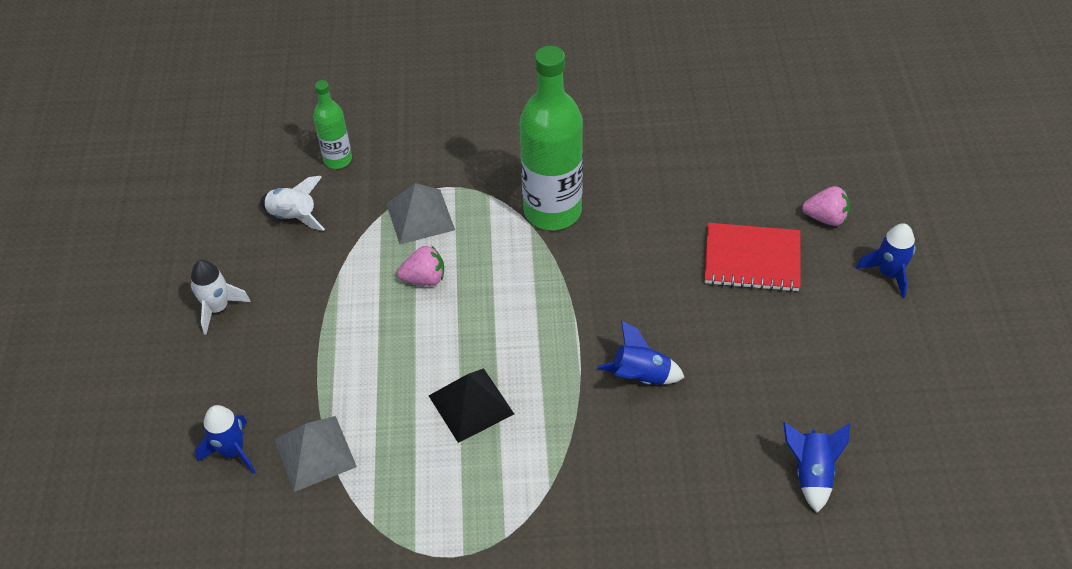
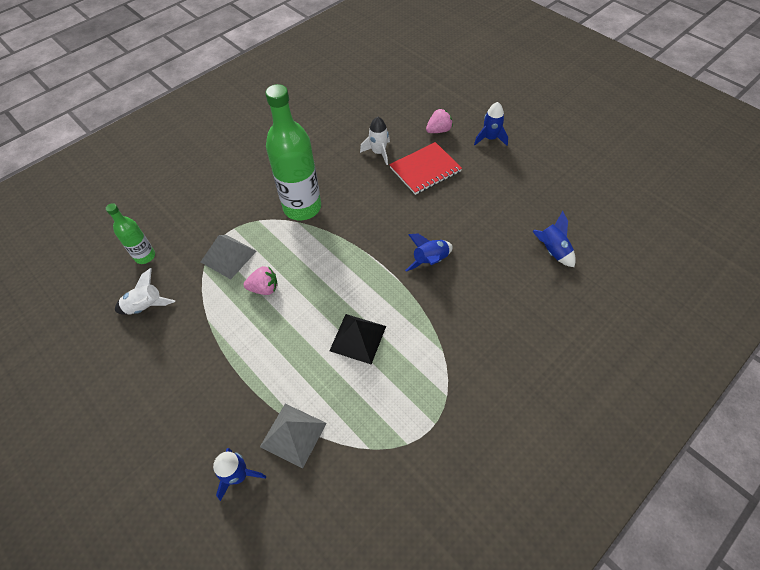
camera: 40 degrees left, 5 degrees up
white rocket [190,260,251,335] -> white rocket moved to [360,117,390,165]
pink strawberry [397,245,444,286] -> pink strawberry turned 45 degrees clockwise [244,266,278,295]

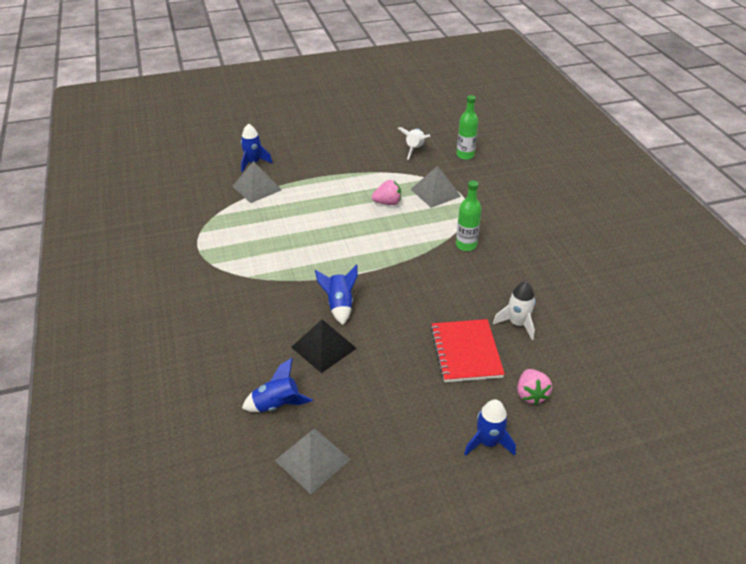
camera: 115 degrees right, 15 degrees down
pink strawberry [244,266,278,295] -> pink strawberry turned 120 degrees counterclockwise [372,180,401,205]
green bottle [265,84,321,220] -> green bottle [456,180,482,251], size x0.51
black pyramid [329,314,386,364] -> black pyramid moved to [291,319,357,373]
none -> grey pyramid [275,428,351,494]

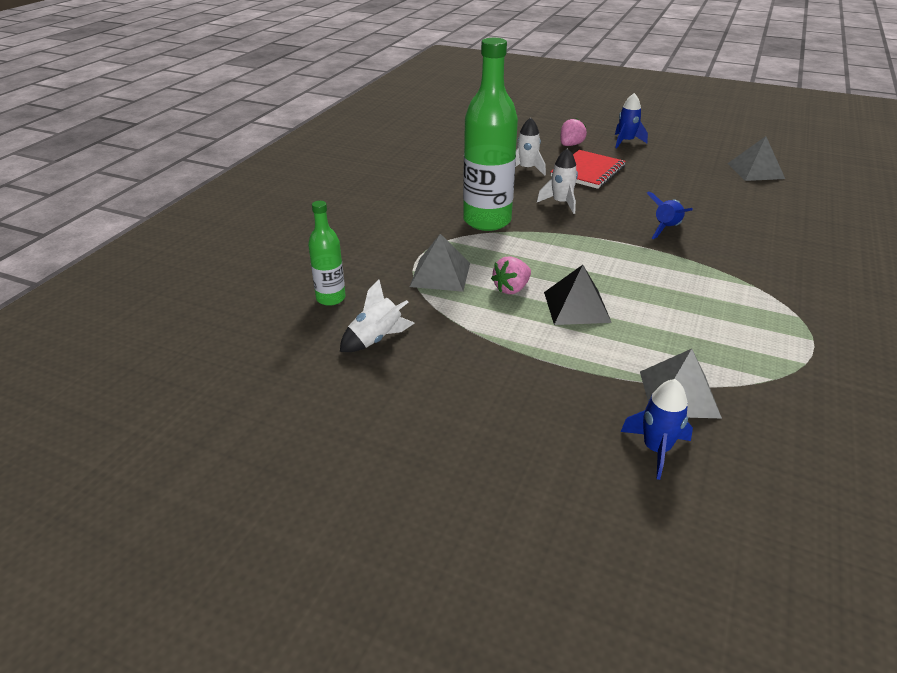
camera: 140 degrees left, 5 degrees down
blue rocket [242,358,313,412] -> none
black pyramid [291,319,357,373] -> black pyramid moved to [544,265,612,325]
pink strawberry [372,180,401,205] -> pink strawberry turned 75 degrees counterclockwise [491,256,531,294]
green bottle [456,180,482,251] -> green bottle [463,38,518,231], size x1.94
none -> white rocket [537,148,578,214]

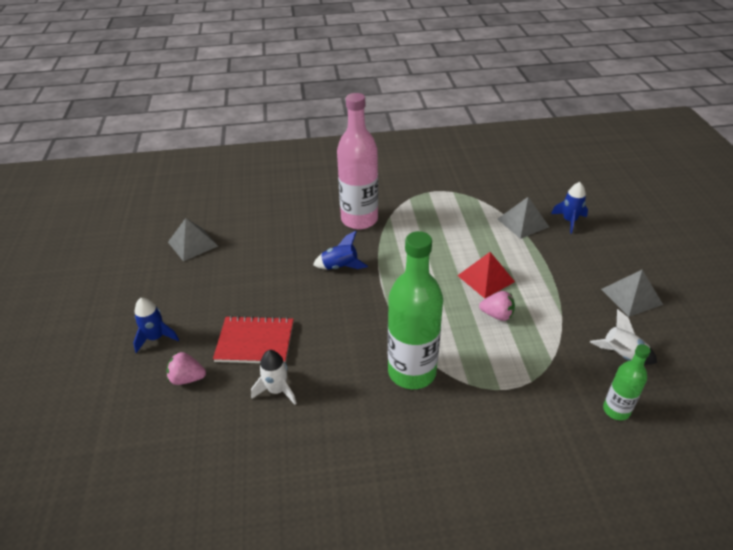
camera: 120 degrees left, 5 degrees up
grey pyramid [410,234,470,292] -> grey pyramid moved to [601,270,663,317]
white rocket [537,148,578,214] -> none
black pyramid [544,265,612,325] -> red pyramid [457,252,515,298]
none -> pink bottle [337,93,378,229]

